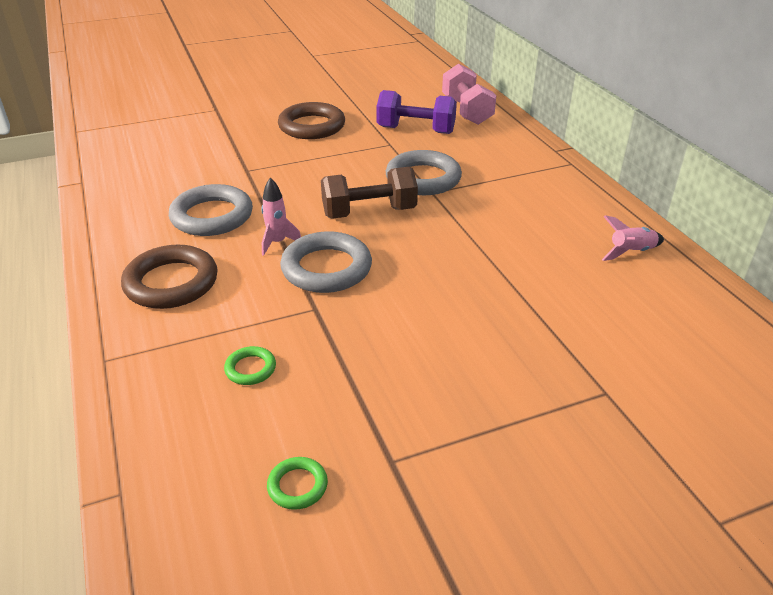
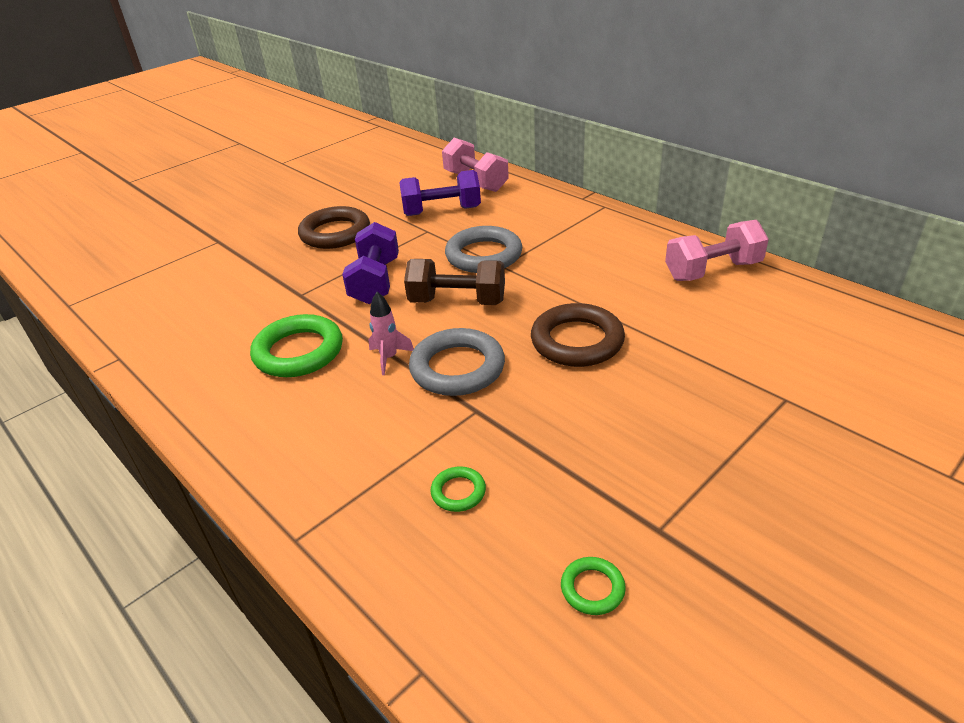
camera: 20 degrees left, 0 degrees up
brown ring [121,245,218,309] -> brown ring moved to [531,303,625,367]
grey ring [169,184,253,236] -> green ring [250,314,343,377]
brown dumbbell [321,167,418,219] -> brown dumbbell turned 45 degrees clockwise [404,259,505,305]
pink rocket [602,215,664,261] -> pink dumbbell [665,220,769,281]
none -> purple dumbbell [342,222,399,305]

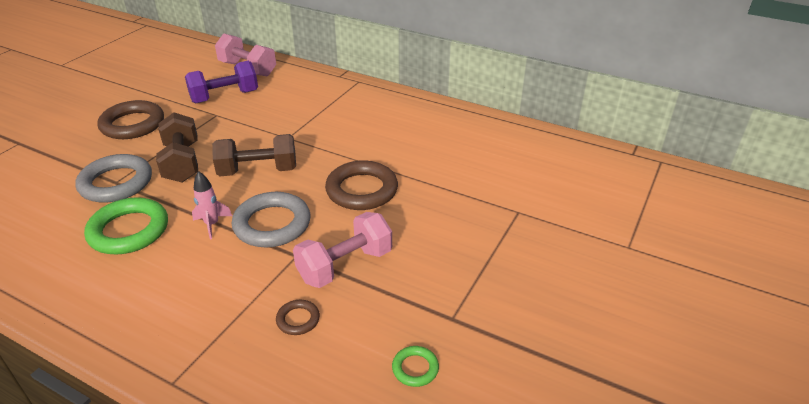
camera: 20 degrees left, 0 degrees up
purple dumbbell [342,222,399,305] -> brown dumbbell [156,112,198,182]
green ring [431,466,486,512] -> brown ring [276,300,320,335]
grey ring [445,226,522,273] -> grey ring moved to [75,154,152,203]
pink dumbbell [665,220,769,281] -> pink dumbbell moved to [293,212,392,288]

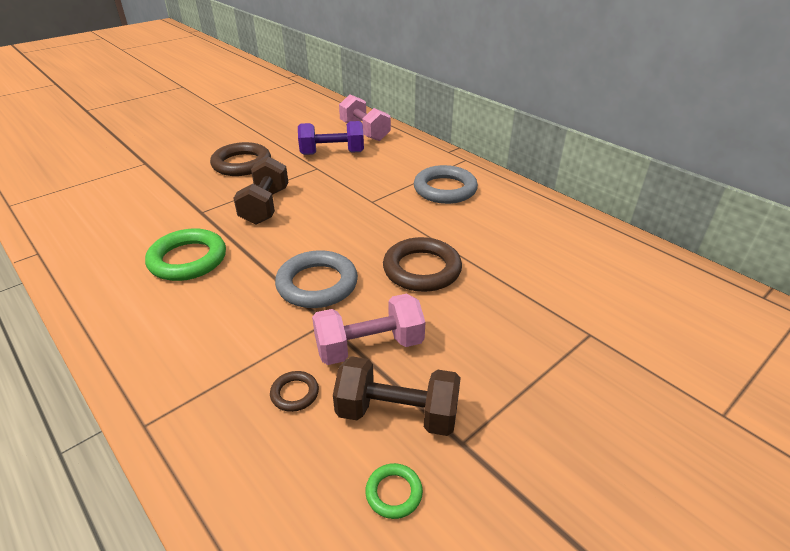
camera: 20 degrees right, 0 degrees up
grey ring [75,154,152,203] -> grey ring moved to [414,165,478,204]
pink rocket [192,171,232,239] -> none
brown dumbbell [212,134,296,176] -> brown dumbbell moved to [333,356,461,436]

